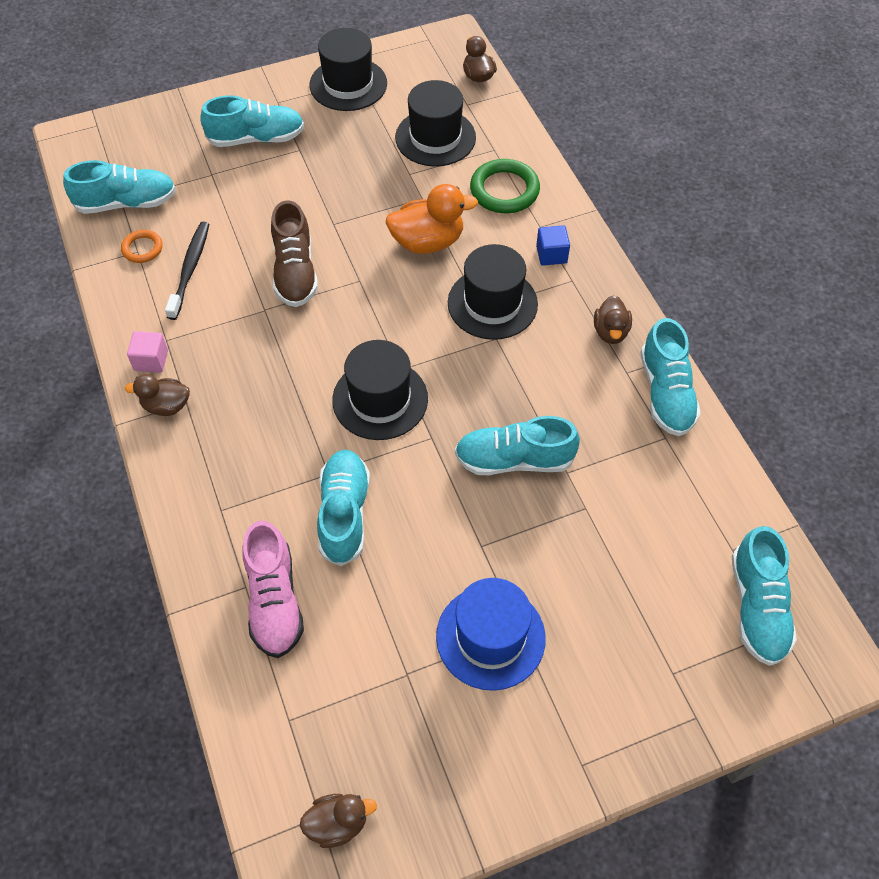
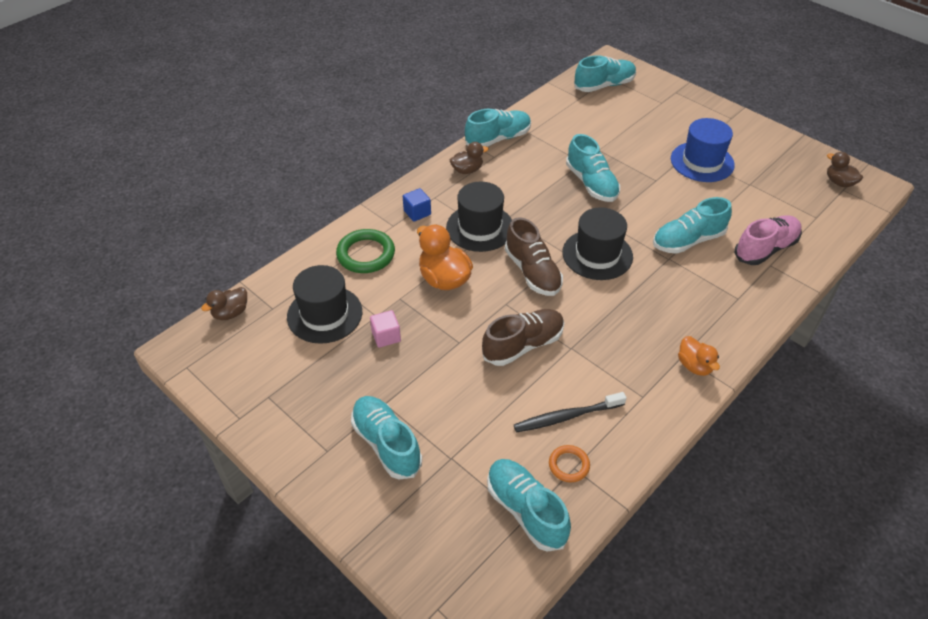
camera: 115 degrees left, 10 degrees down
brown duck [125,374,190,416] -> orange duck [678,336,720,376]
pink cube [127,331,168,373] -> pink cube moved to [370,310,401,348]
black hat [309,28,387,111] -> none
none -> brown shoe [505,217,563,296]

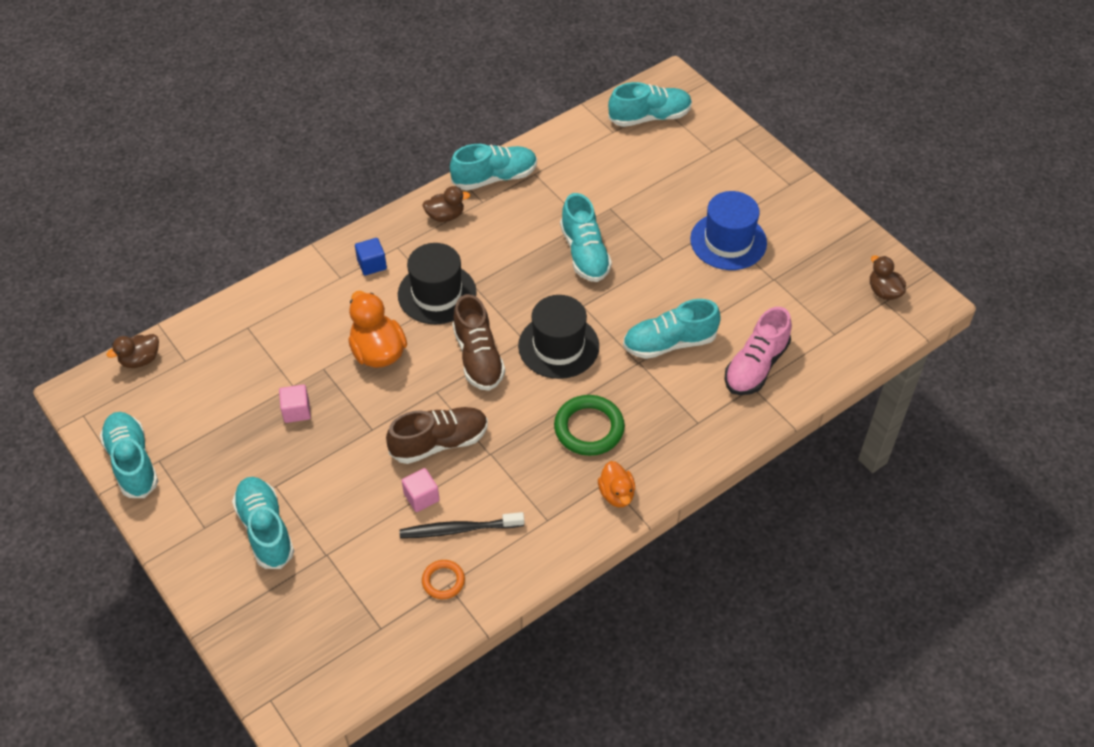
camera: 10 degrees right, 5 degrees up
black hat [287,265,362,344] -> none
green ring [336,229,395,273] -> green ring moved to [554,395,625,456]
turquoise shoe [487,459,571,552] -> turquoise shoe moved to [100,412,158,498]
pink shoe [734,215,802,265] -> pink shoe turned 150 degrees clockwise [725,307,792,395]
none -> pink cube [402,468,440,512]

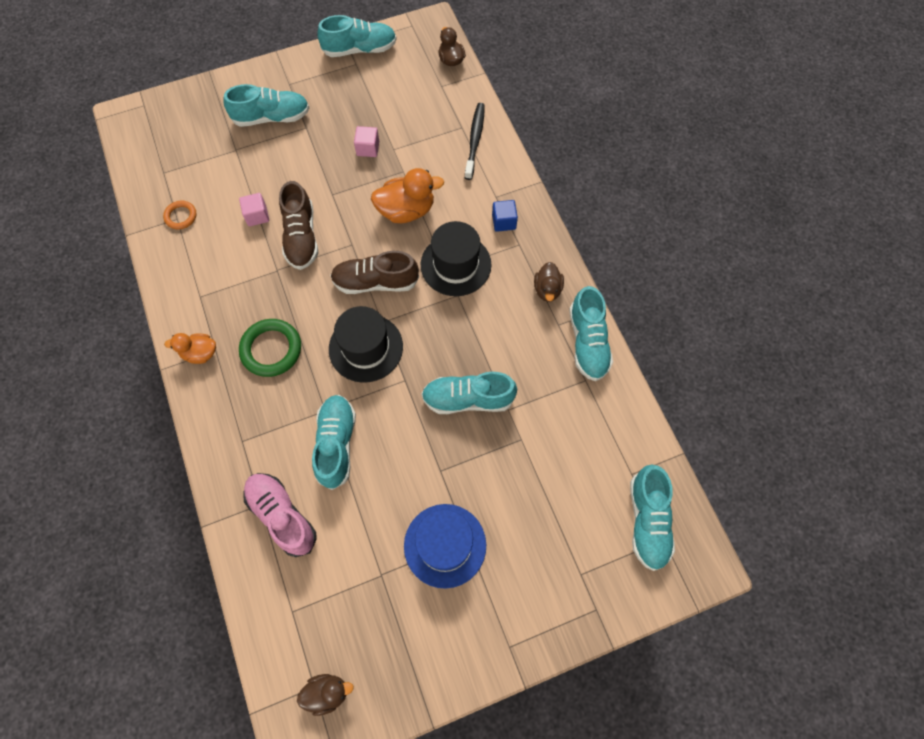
camera: 105 degrees right, 15 degrees up
black toothbrush [399,512,524,538] -> black toothbrush moved to [465,103,485,180]

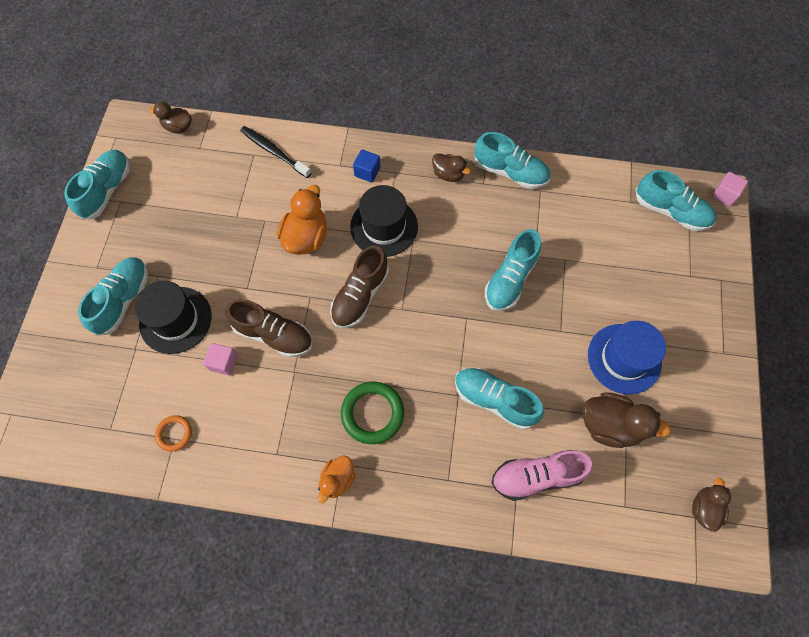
camera: 60 degrees left, 0 degrees up
black hat [329,306,403,383] -> black hat moved to [135,281,212,354]
pink cube [354,126,379,157] -> pink cube moved to [712,172,748,206]
none -> brown duck [583,392,671,448]

